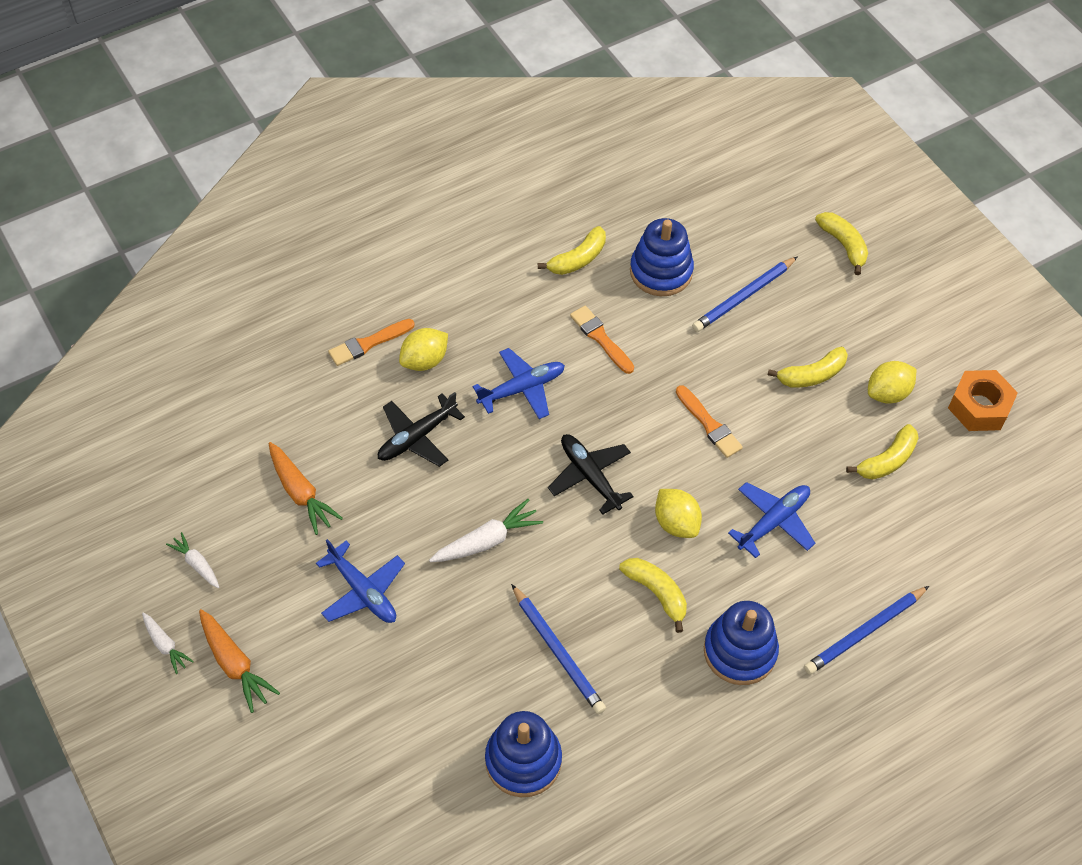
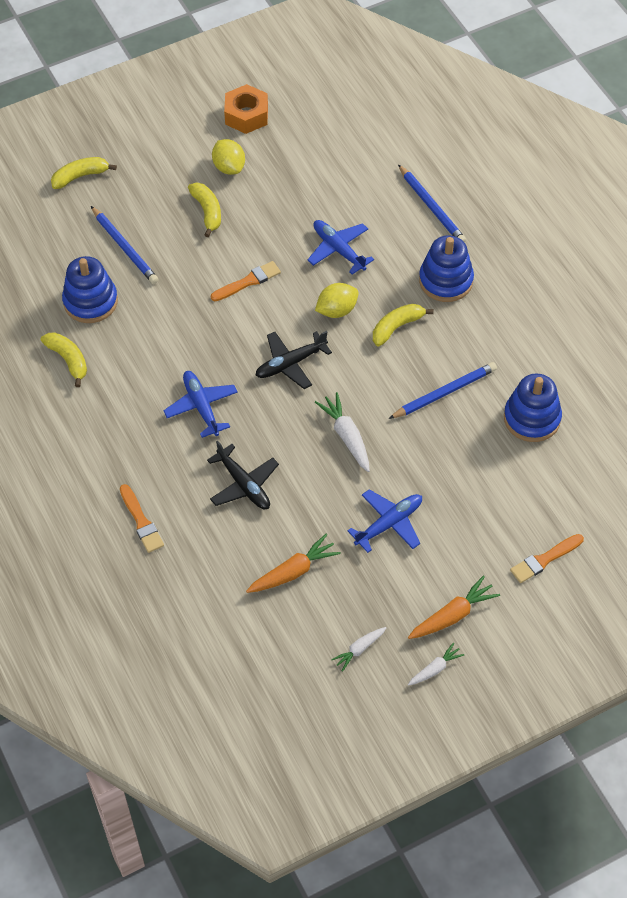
camera: 85 degrees left, 0 degrees up
yellow lemon [399,328,448,371] -> none
orange brush [570,306,634,374] -> orange brush moved to [510,534,584,583]
yellow banana [846,424,919,480] -> none

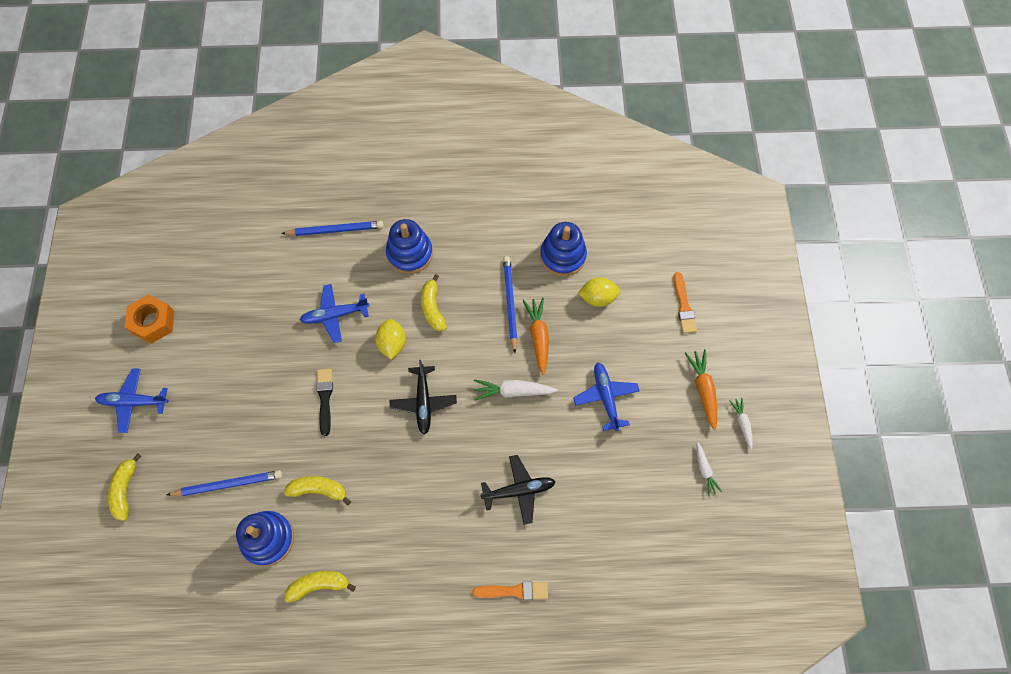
camera: 65 degrees left, 10 degrees up
blue plane [163,371,238,438] -> blue plane moved to [95,368,168,433]
yellow banana [188,183,221,237] -> yellow banana moved to [284,476,351,505]
orange brush [211,261,281,301] -> black brush [316,369,333,436]
yellow lemon [212,139,245,175] -> yellow lemon moved to [578,277,620,307]
orange carrot [246,534,341,593] -> orange carrot moved to [523,298,549,375]

